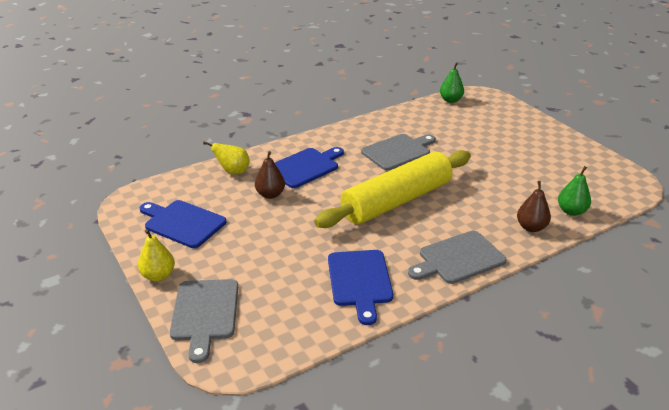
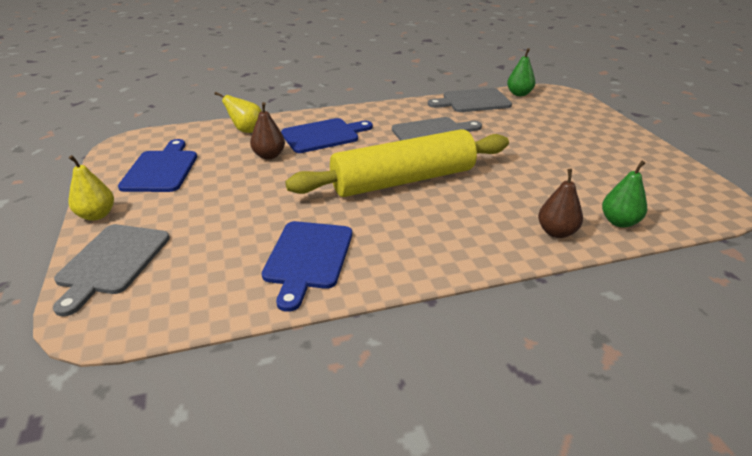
camera: 15 degrees right, 0 degrees up
blue cutting board [140,200,227,248] -> blue cutting board turned 45 degrees clockwise [118,139,197,192]
grey cutting board [408,231,507,284] -> grey cutting board moved to [428,88,512,112]

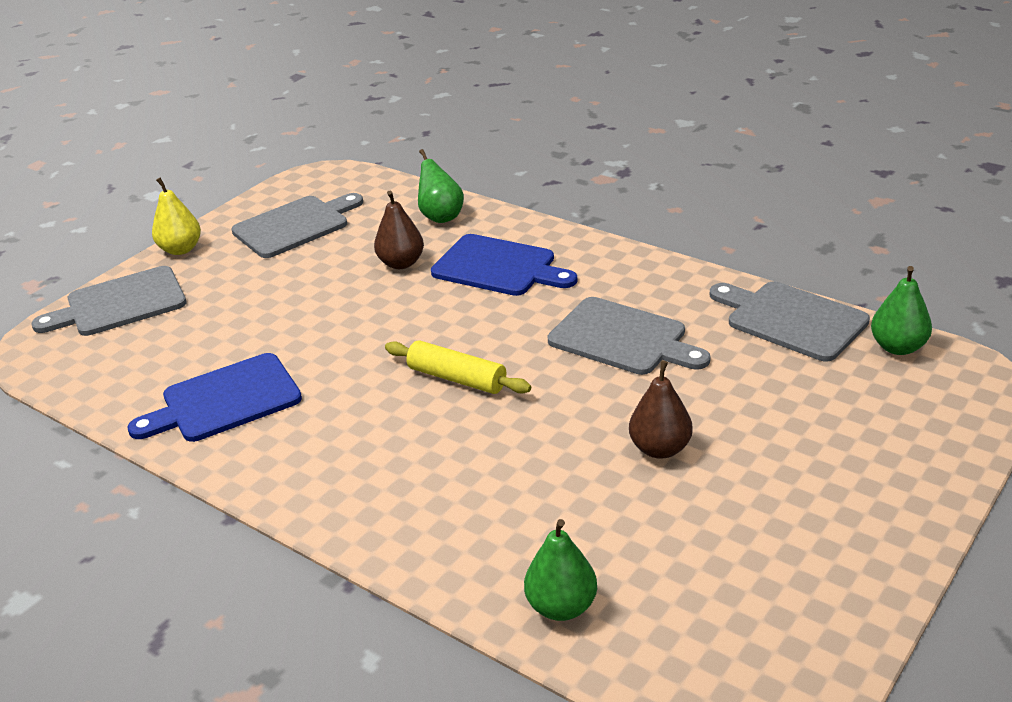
camera: 55 degrees right, 0 degrees up
blue cutting board [118,139,197,192] -> grey cutting board [231,193,363,258]
yellow pear [215,92,262,133] -> green pear [418,149,464,223]
yellow rolling pin [285,129,509,197] -> yellow rolling pin [385,340,531,394], size x0.46
brown pear [538,169,583,238] -> brown pear moved to [629,361,693,459]

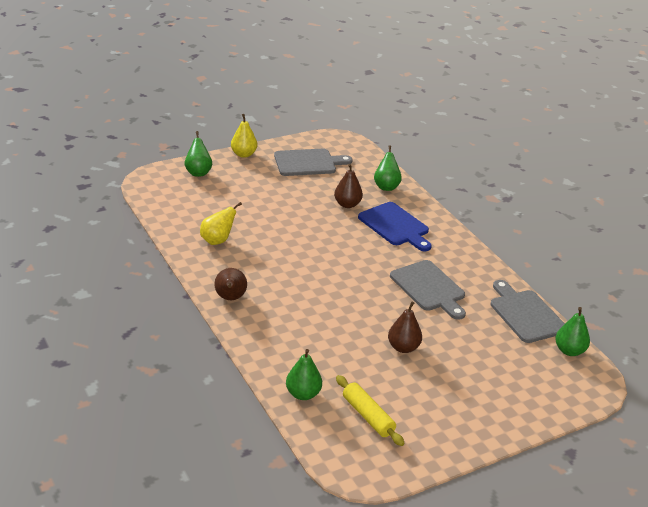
camera: 20 degrees right, 0 degrees up
grey cutting board [31,266,187,336] -> green pear [185,131,212,177]
blue cutting board [128,353,302,442] -> yellow pear [200,202,242,245]
yellow rolling pin [385,340,531,394] -> yellow rolling pin moved to [336,375,405,446]
none -> brown pear [214,268,247,300]

